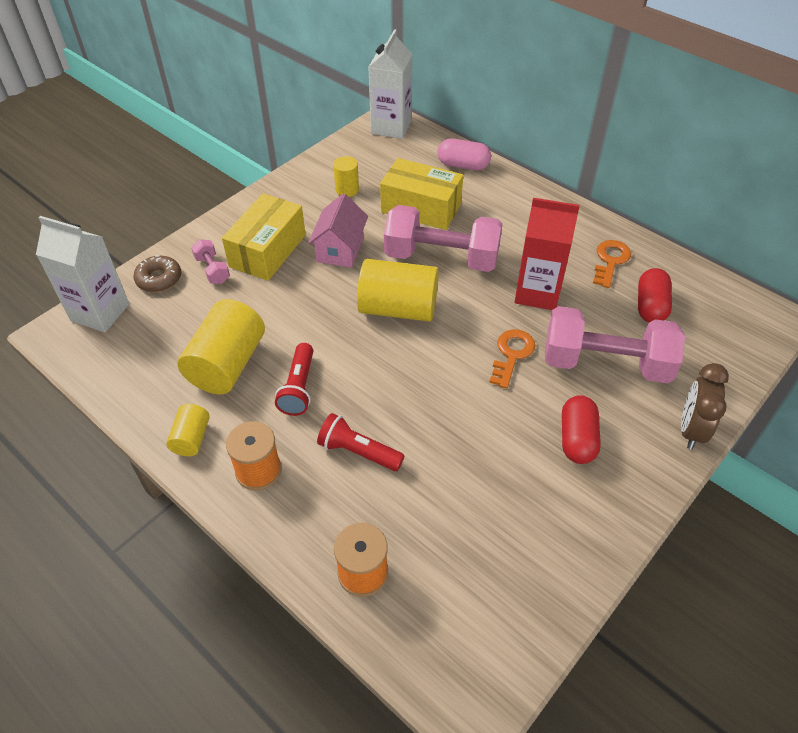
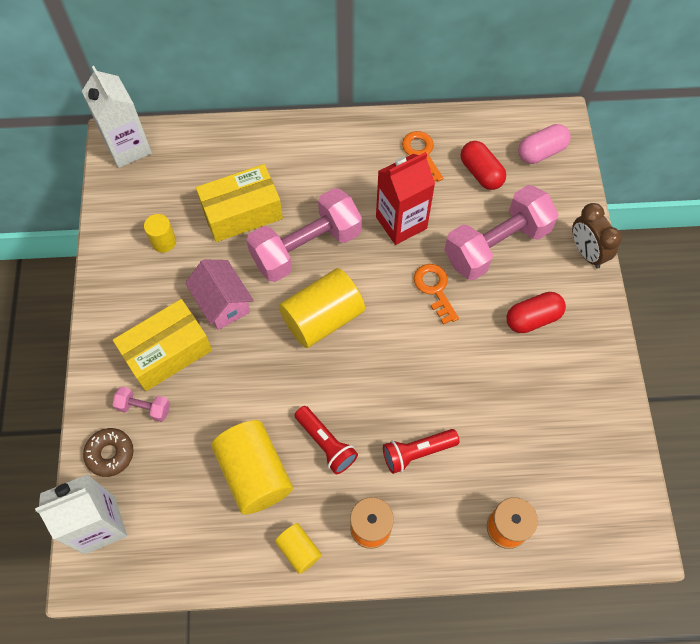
camera: 45 degrees left, 15 degrees up
yellow box [222,193,306,281] -> yellow box turned 75 degrees clockwise [113,299,212,391]
pink capsule [437,138,491,170] -> pink capsule moved to [518,124,571,164]
red capsule [562,395,601,464] -> red capsule turned 75 degrees counterclockwise [506,292,566,333]

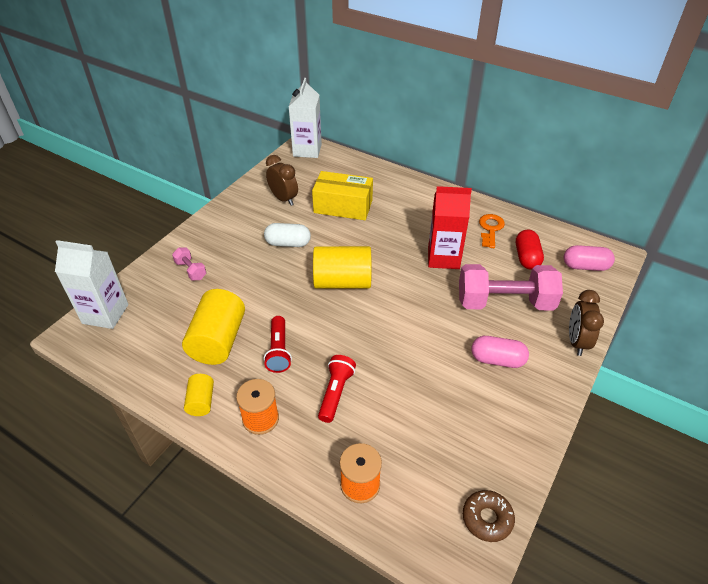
camera: 35 degrees right, 20 degrees down
brown donut [83,428,134,477] -> brown donut moved to [463,490,515,542]
yellow box [113,299,212,391] -> none
yellow cylinder [144,214,176,253] -> brown clock [266,155,298,206]
pink house [185,260,254,330] -> white capsule [264,223,311,247]
pink dumbbell [246,188,362,282] -> none
red flashlight [383,429,460,474] -> red flashlight turned 90 degrees clockwise [318,355,356,423]
orange key [414,264,459,325] -> none
red capsule [506,292,566,333] -> pink capsule [472,336,529,368]

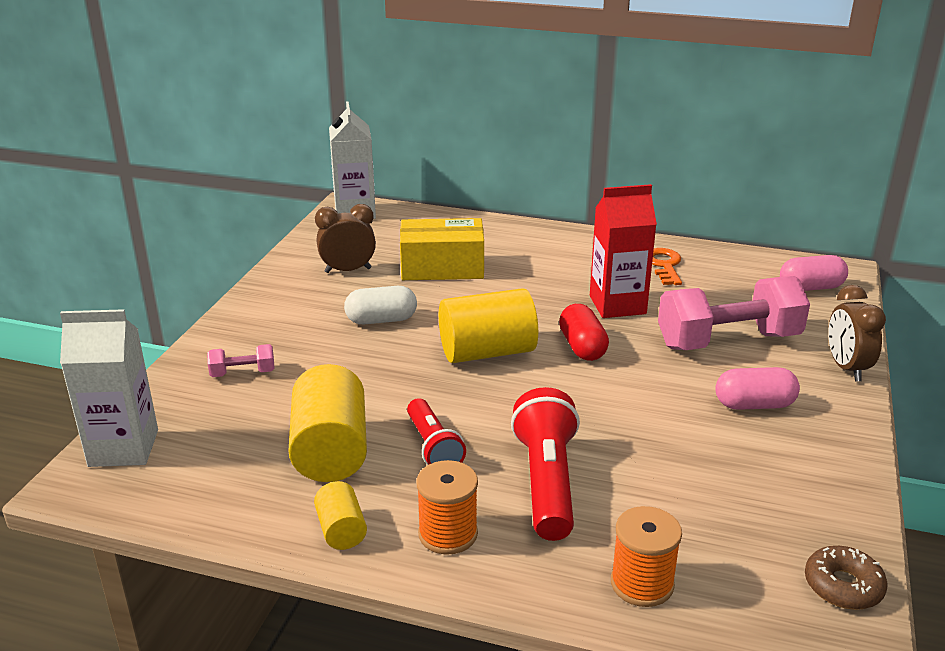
camera: 15 degrees left, 15 degrees down
pink dumbbell [172,248,206,281] -> pink dumbbell turned 45 degrees counterclockwise [207,344,274,377]
brown clock [266,155,298,206] -> brown clock turned 45 degrees counterclockwise [315,204,376,273]
red flashlight [318,355,356,423] -> red flashlight [511,387,580,541], size x1.56
red capsule [516,230,544,270] -> red capsule moved to [559,304,609,361]

